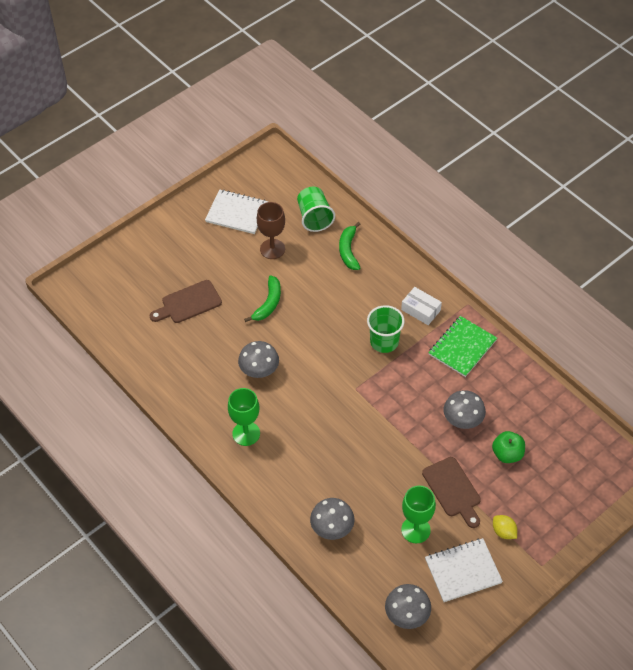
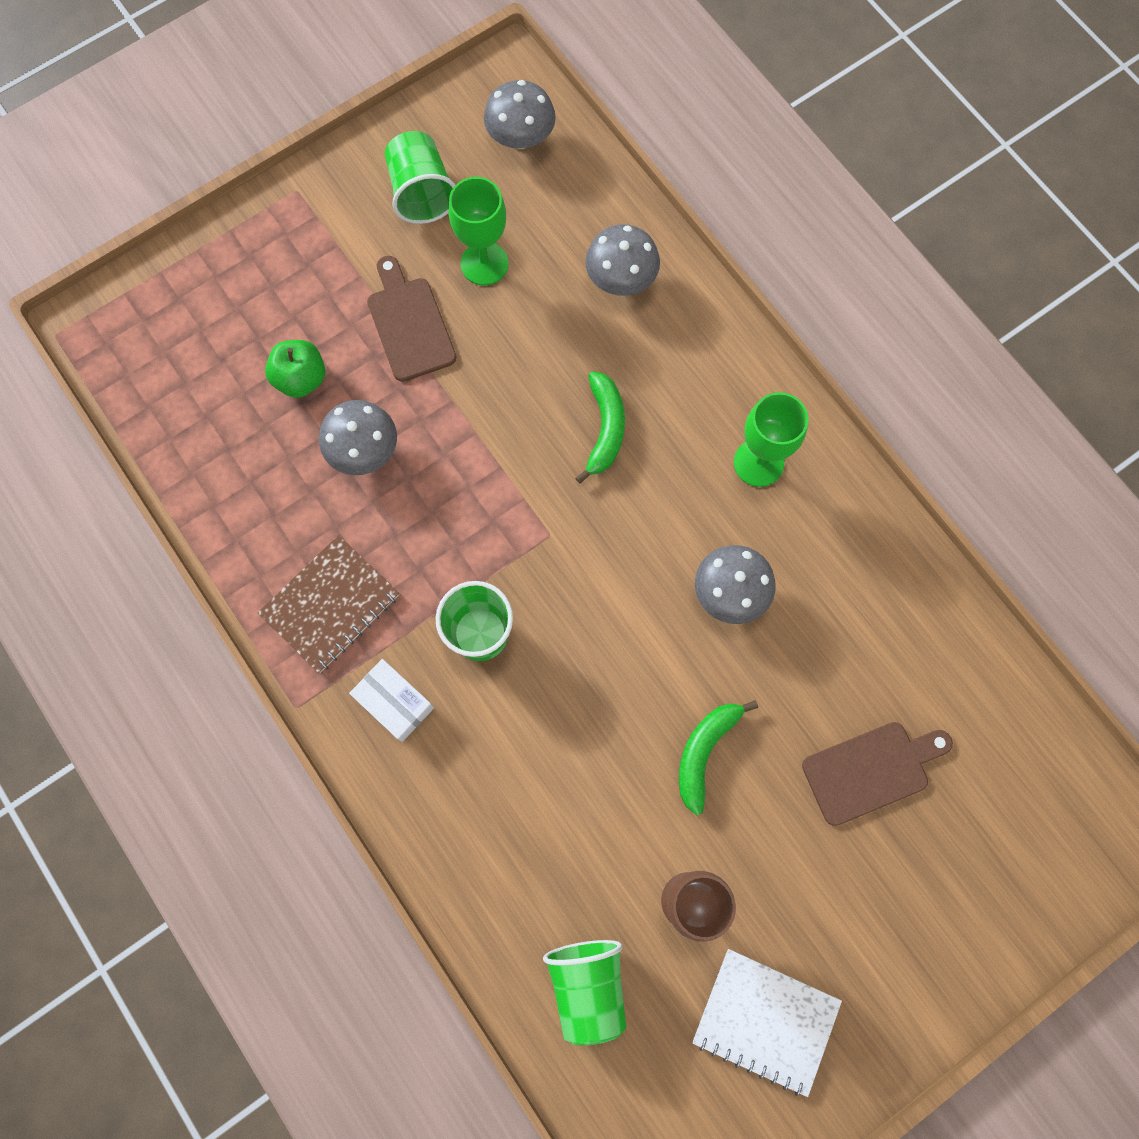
camera: 175 degrees left, 20 degrees up
green banana [339,222,360,270] -> green banana moved to [575,371,625,484]
white notebook [425,538,503,602] -> green cup [385,131,455,224]
green notebook [428,316,497,377] -> brown notebook [258,535,399,673]
yellow lemon [493,515,517,539] -> none

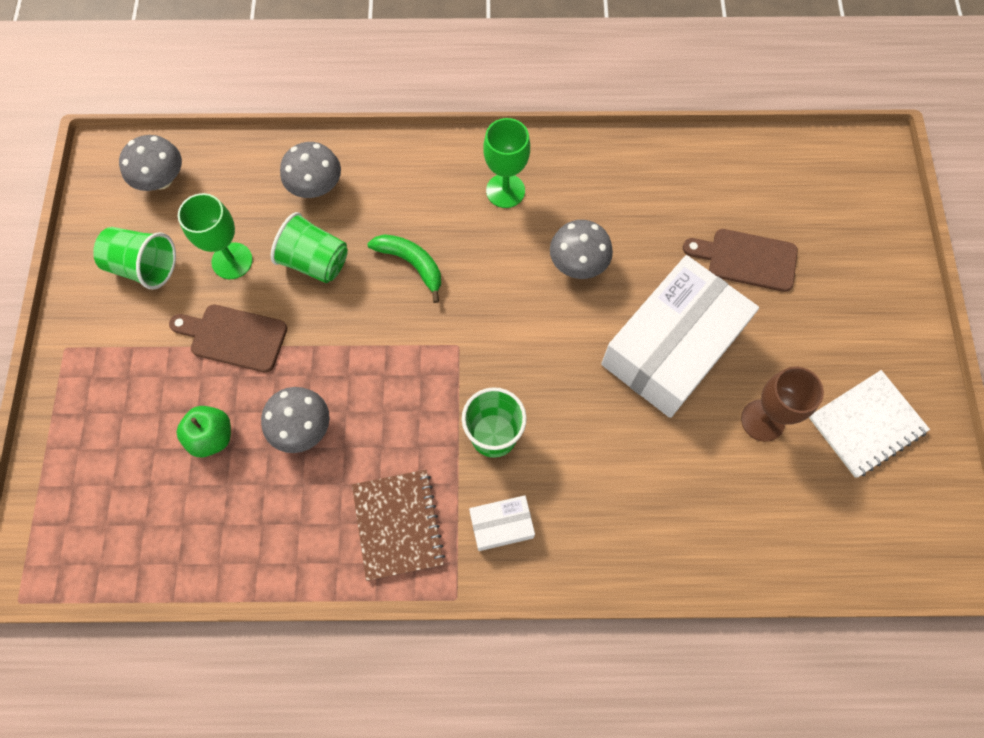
camera: 55 degrees left, 5 degrees down
green cup [543,940,626,1046] -> green cup moved to [271,212,348,283]
green banana [679,700,758,815] -> white box [601,255,759,418]
brown cutting board [802,722,953,826] -> brown cutting board turned 90 degrees counterclockwise [683,229,798,292]

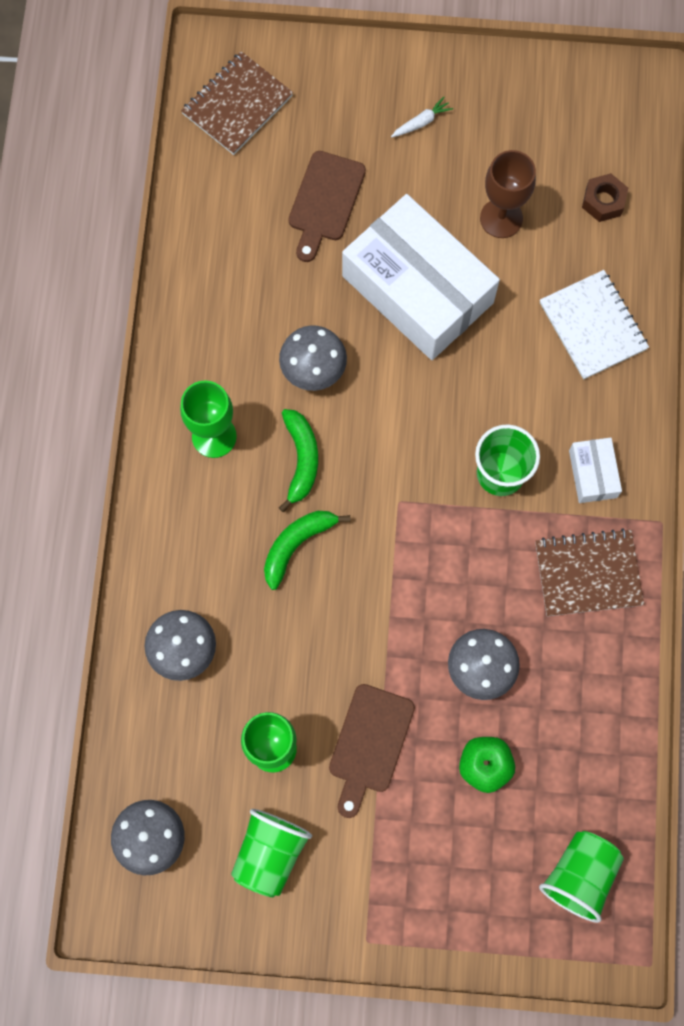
camera: 85 degrees left, 5 degrees up
green cup [271,212,348,283] -> green cup moved to [539,831,624,923]
white notebook [809,370,930,478] -> white notebook moved to [540,270,649,380]
none -> brown notebook [181,51,293,155]
none -> green banana [279,409,318,512]
none -> white carrot [391,97,453,137]
none -> brown nut [582,173,628,222]

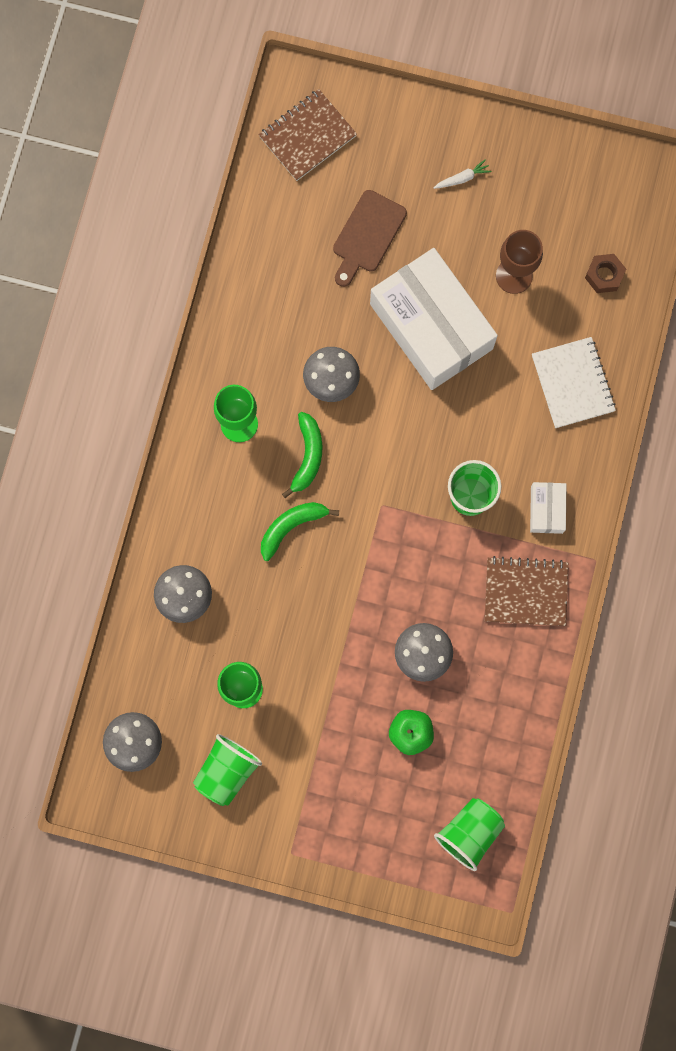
camera: 10 degrees right, 5 degrees up
brown cutting board [329,684,415,818] -> none

